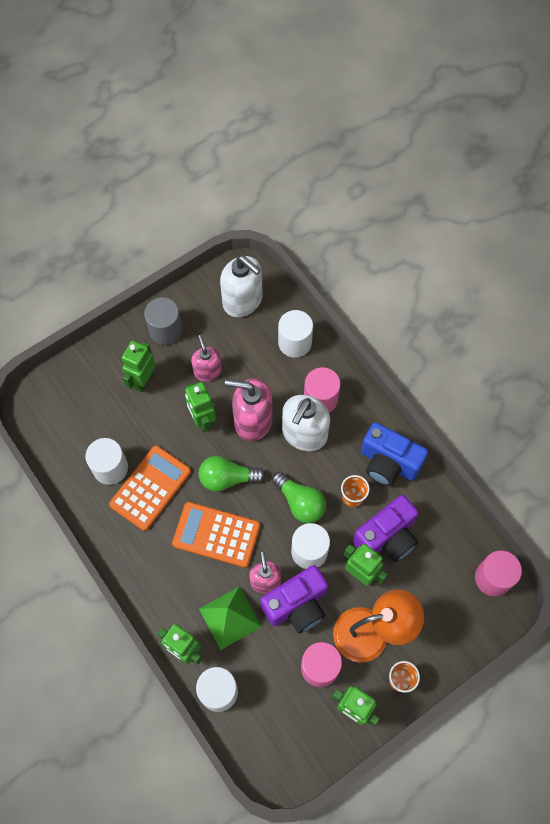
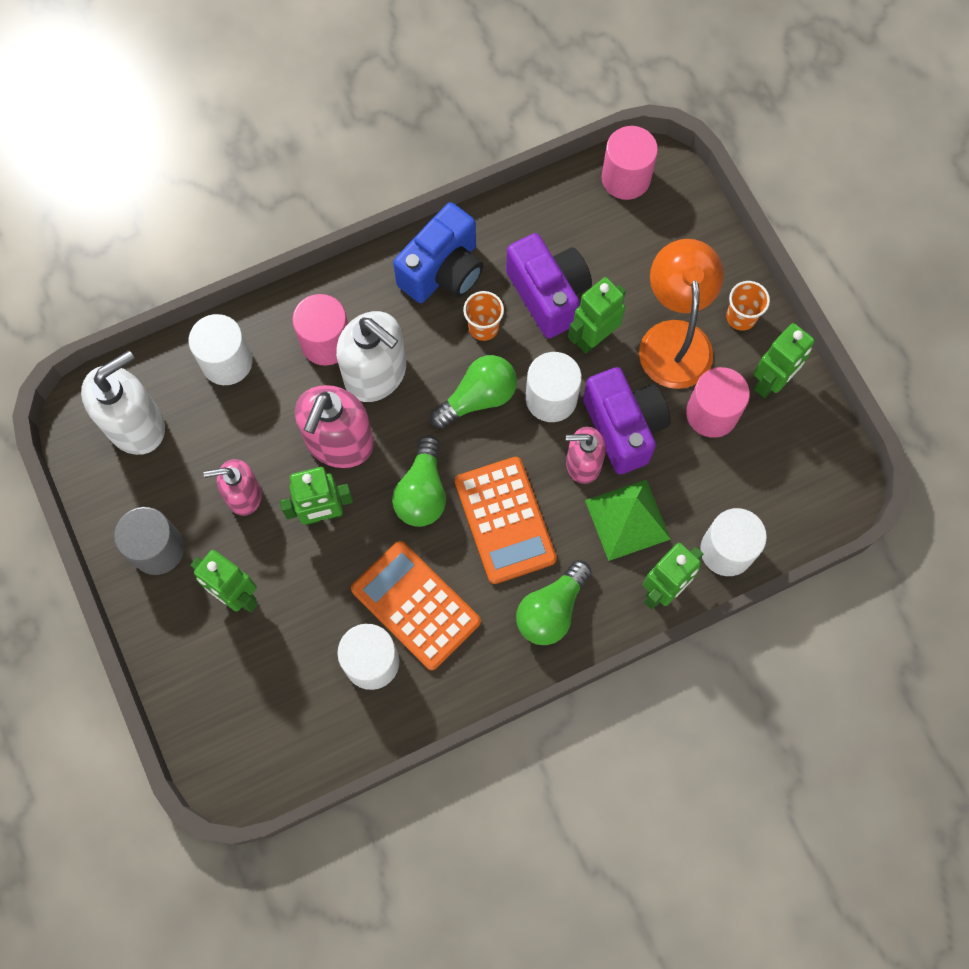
camera: 80 degrees left, 5 degrees up
orange calculator [172,502,260,568] -> orange calculator turned 45 degrees counterclockwise [455,457,557,584]
none -> green light bulb [516,560,592,645]

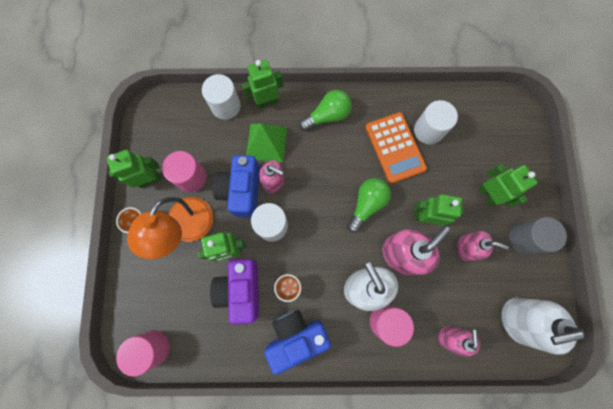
camera: 155 degrees left, 5 degrees up
white cylinder [189,314,252,385] -> pink soap dispenser [438,326,481,356]
green light bulb [430,355,517,429] -> none
orange calculator [455,457,557,584] -> none
purple camera [583,367,671,474] -> blue camera [212,155,260,218]

